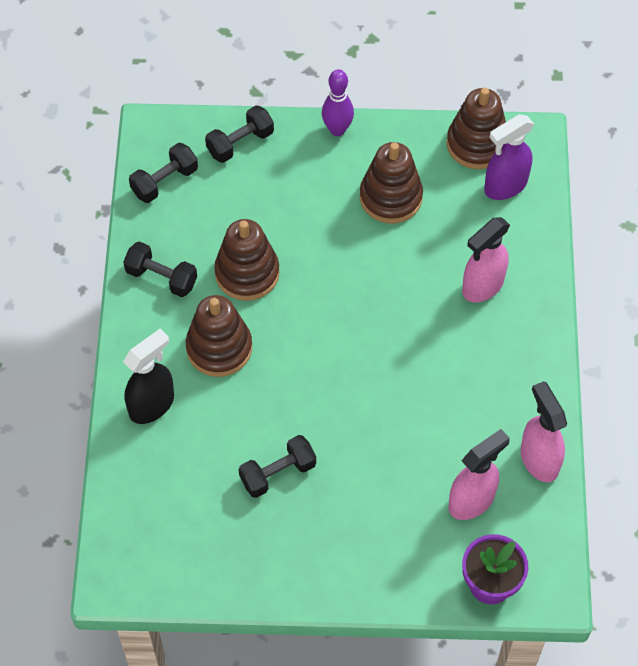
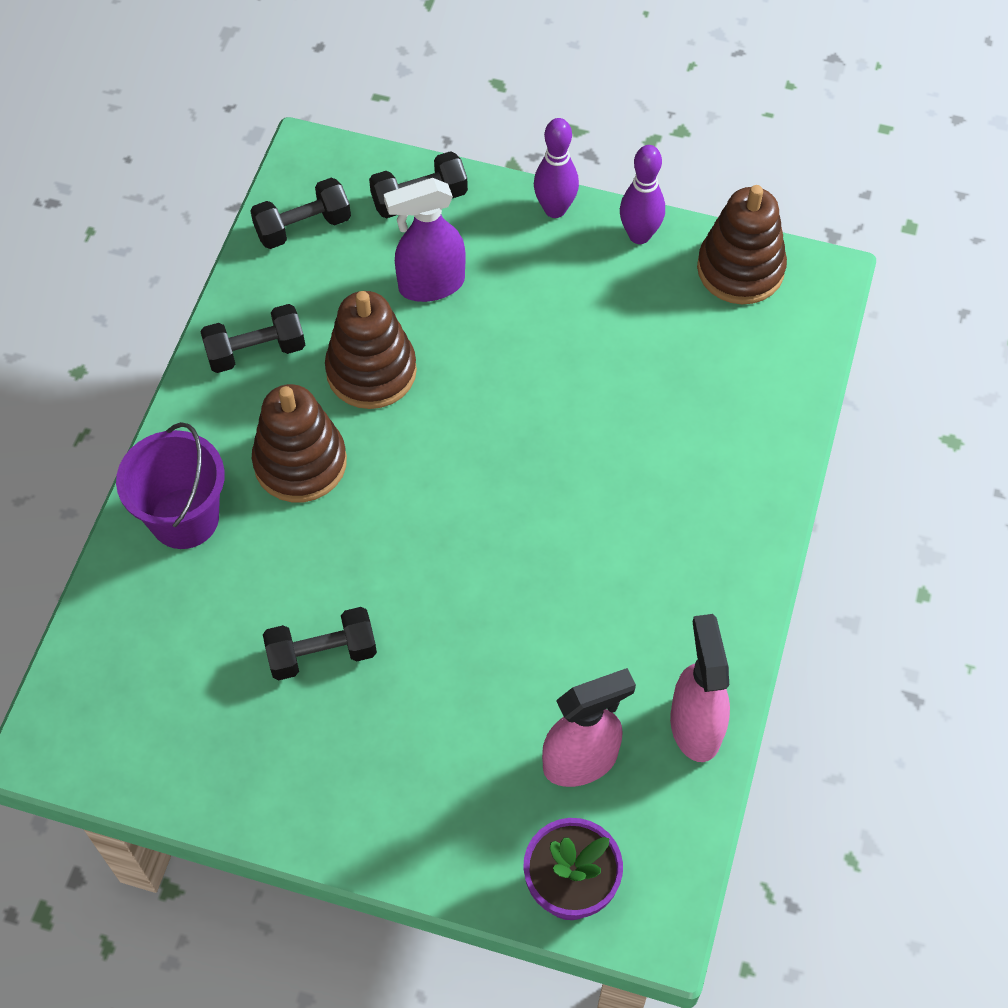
camera: 15 degrees right, 0 degrees up
black dumbbell [123,241,197,297] -> black dumbbell turned 60 degrees counterclockwise [200,304,305,373]
black spray bottle [123,329,174,424] -> purple bucket [116,422,225,549]
brown stacking toy [360,142,423,224] -> none
pink spray bottle [462,217,510,303] -> none
purple spray bottle [484,114,534,200] -> purple spray bottle moved to [384,178,466,302]
none -> purple bowling pin [620,145,665,244]

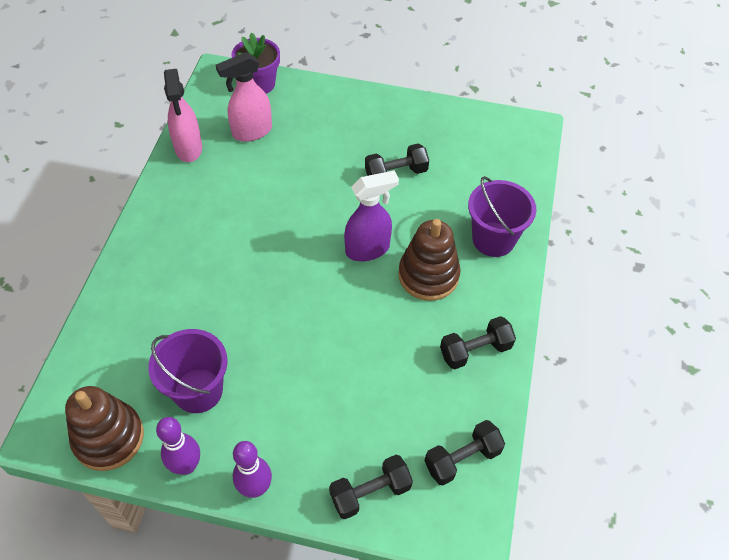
camera: 175 degrees right, 5 degrees down
brown stacking toy [325,291,417,409] -> none
purple spray bottle [384,178,466,302] -> purple spray bottle moved to [344,170,399,261]
none -> purple bucket [148,329,228,413]

